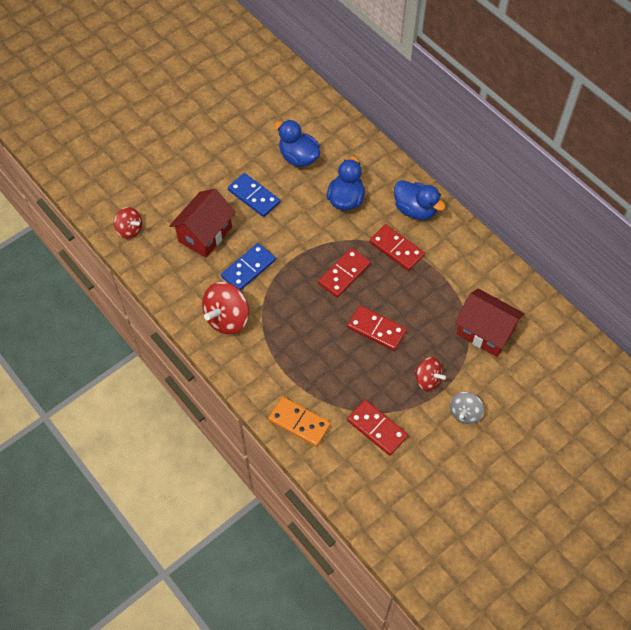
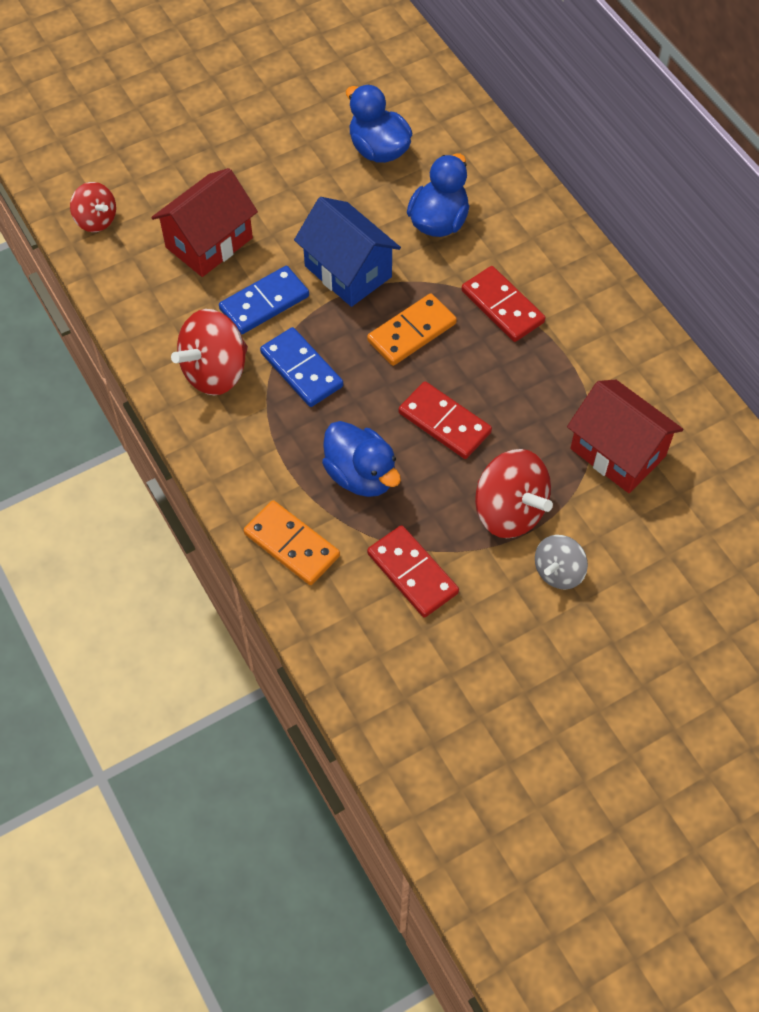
camera: 10 degrees right, 0 degrees up
blue domino [228,173,280,217] -> blue domino moved to [260,327,343,407]
red domino [318,248,371,298] -> orange domino [367,293,457,366]
blue duck [394,180,446,220] -> blue duck moved to [322,421,401,497]
red spinning top [414,357,446,391] -> red spinning top [475,449,553,538], size x1.63
none -> blue house [294,197,401,307]

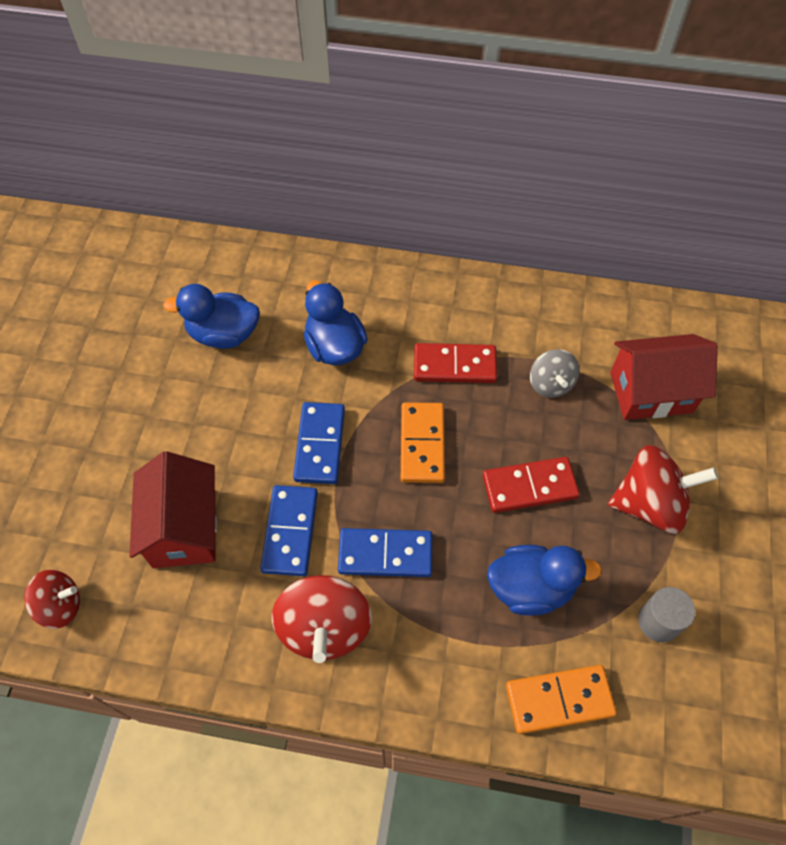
camera: 50 degrees left, 0 degrees up
blue house [294,197,401,307] -> blue domino [293,402,345,484]
red domino [367,525,459,617] -> grey cylinder [638,587,696,642]
grey spinning top [535,535,588,590] -> grey spinning top moved to [530,349,580,398]

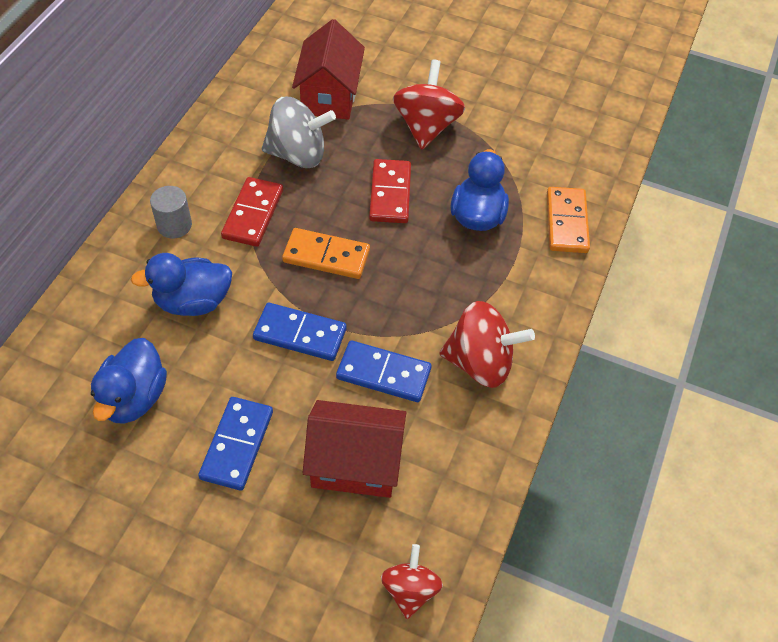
camera: 80 degrees left, 5 degrees down
blue domino [338,528,433,577] -> blue domino moved to [198,397,273,491]
grey spinning top [530,349,580,398] -> grey spinning top [262,97,336,168], size x1.63
grey cylinder [638,587,696,642] -> grey cylinder moved to [150,186,192,239]

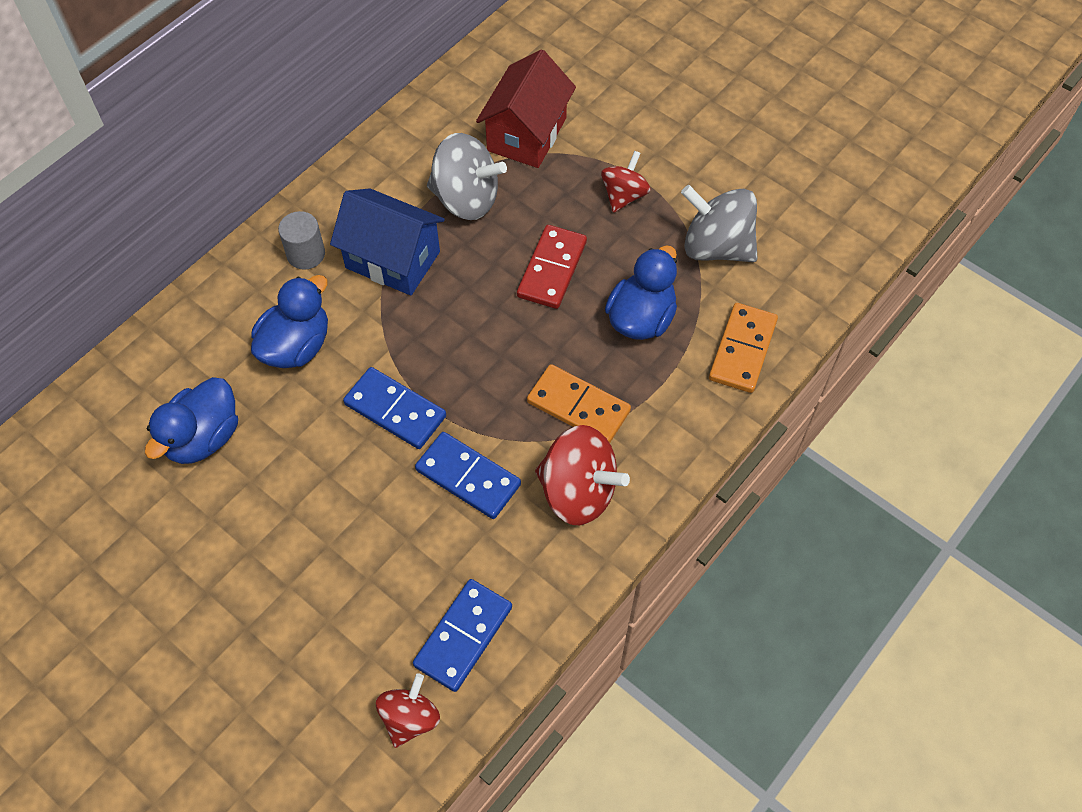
camera: 20 degrees right, 5 degrees up
blue duck [131,253,232,316] -> blue duck turned 120 degrees clockwise [251,275,328,368]
blue domino [198,397,273,491] -> blue domino moved to [413,579,512,692]
red domino [221,177,283,247] -> blue house [330,188,445,295]
orange domino [282,228,370,279] -> orange domino moved to [527,364,631,443]
red house [303,400,406,498] -> none
red spinning top [393,60,465,150] -> red spinning top [601,151,651,213], size x0.61
none -> grey spinning top [681,185,758,262]

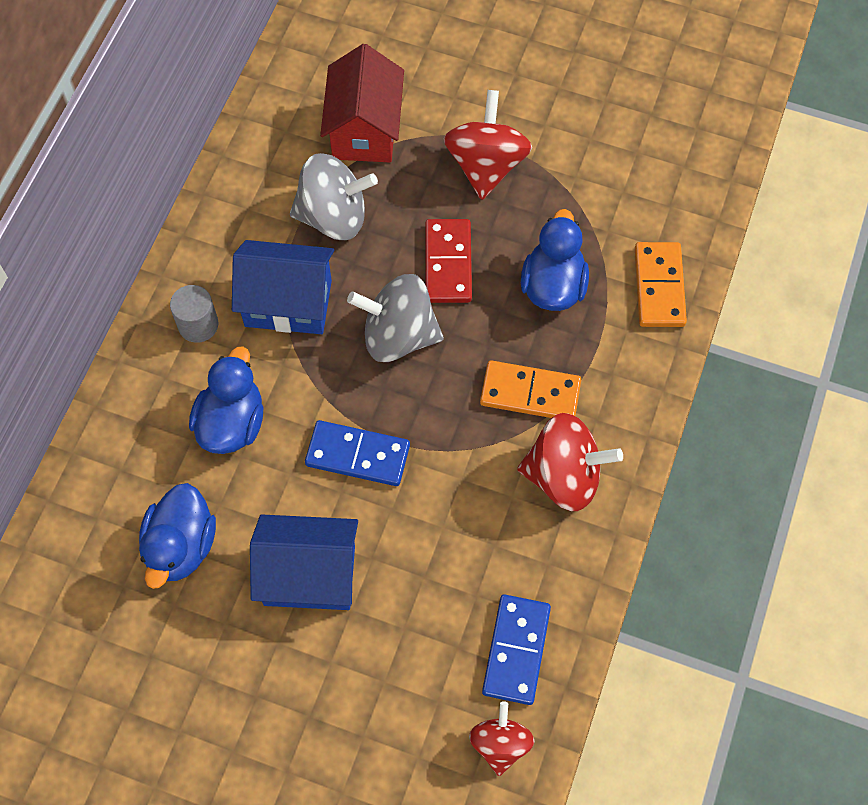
camera: 20 degrees left, 5 degrees up
blue domino [415,432,521,519] -> none
red spinning top [601,151,651,213] -> red spinning top [443,90,532,200], size x1.63
grey spinning top [681,185,758,262] -> grey spinning top moved to [347,274,444,362]
none -> blue house [250,514,358,610]

